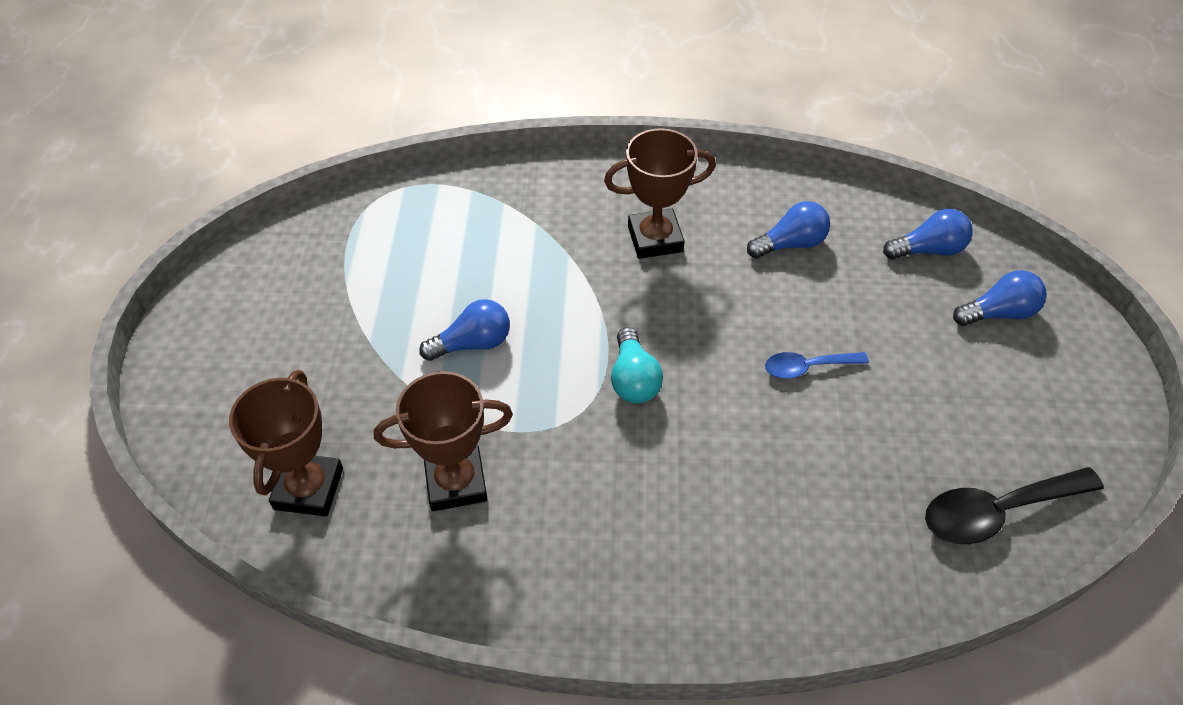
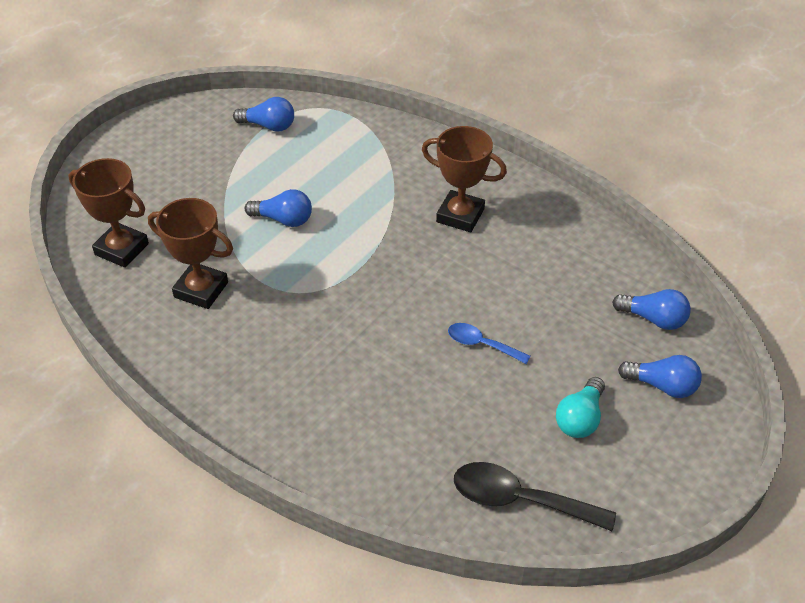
camera: 35 degrees right, 5 degrees down
brown trophy [229,370,343,517] -> brown trophy turned 75 degrees clockwise [69,158,149,268]
turquoise light bulb [611,327,663,403] -> turquoise light bulb moved to [556,377,605,438]
blue light bulb [747,201,830,259] -> blue light bulb moved to [233,97,294,132]

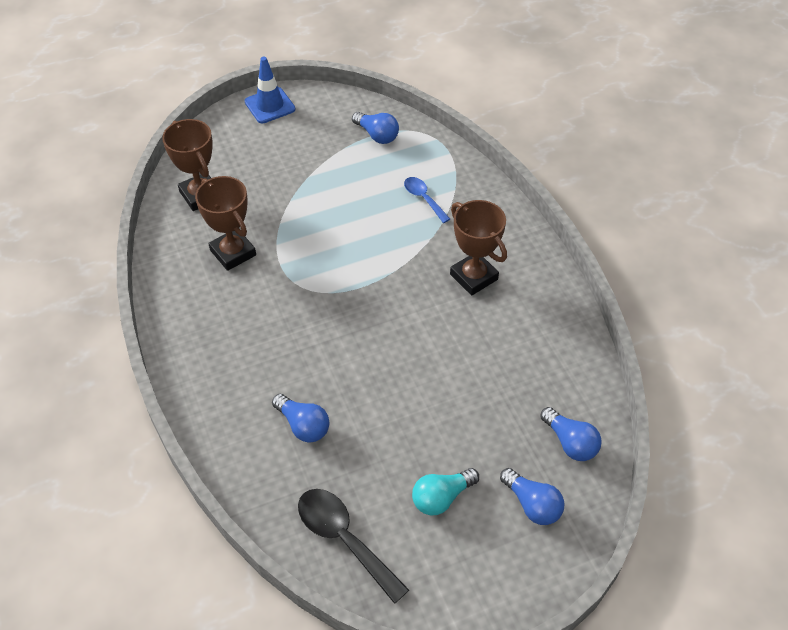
camera: 30 degrees right, 5 degrees up
blue light bulb [245,189,312,227] -> blue light bulb moved to [272,394,329,443]
blue spoon [448,323,531,364] -> blue spoon moved to [404,177,450,223]
none -> blue traffic cone [245,57,295,123]

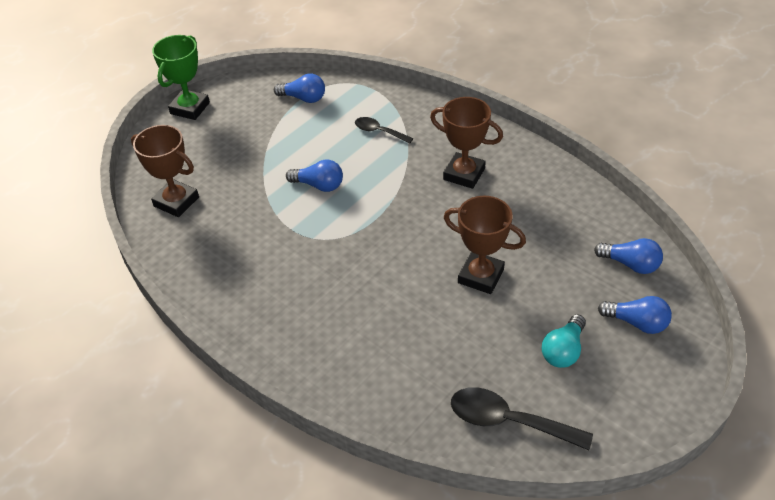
camera: 25 degrees left, 5 degrees down
brown trophy [195,176,256,271] -> brown trophy moved to [444,196,526,294]
blue traffic cone [245,57,295,123] -> green trophy [152,35,210,120]
blue light bulb [272,394,329,443] -> blue light bulb moved to [286,160,343,192]
blue spoon [404,177,450,223] -> black spoon [355,117,413,144]

